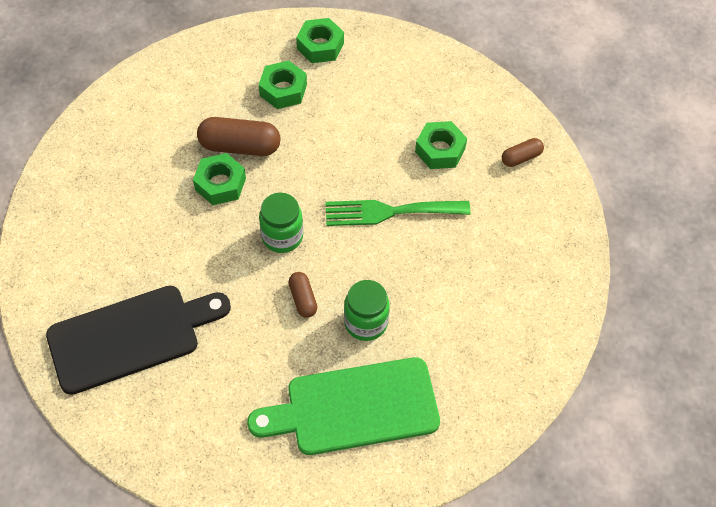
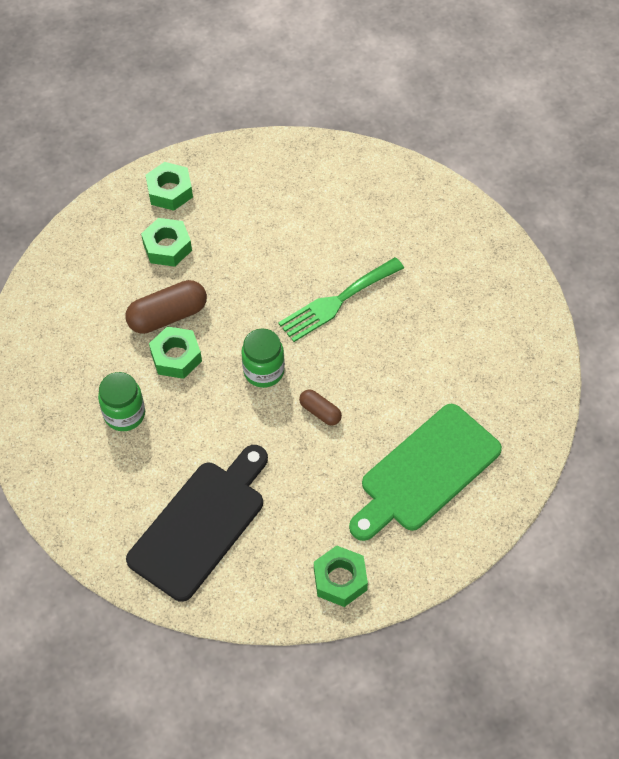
camera: 30 degrees left, 0 degrees up
green jar [344,280,390,341] -> green jar moved to [98,372,145,431]
green nut [415,121,467,169] -> green nut moved to [314,546,368,607]
brown capsule [502,138,544,167] -> none

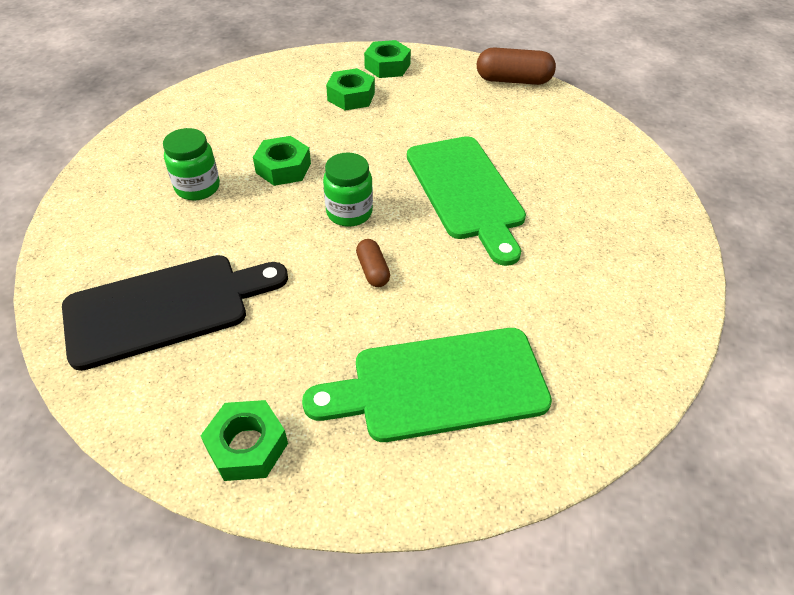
camera: 30 degrees right, 10 degrees down
brown capsule [125,280,207,334] -> brown capsule moved to [477,47,556,85]
green fork [278,257,404,342] -> green cutting board [407,136,526,266]

